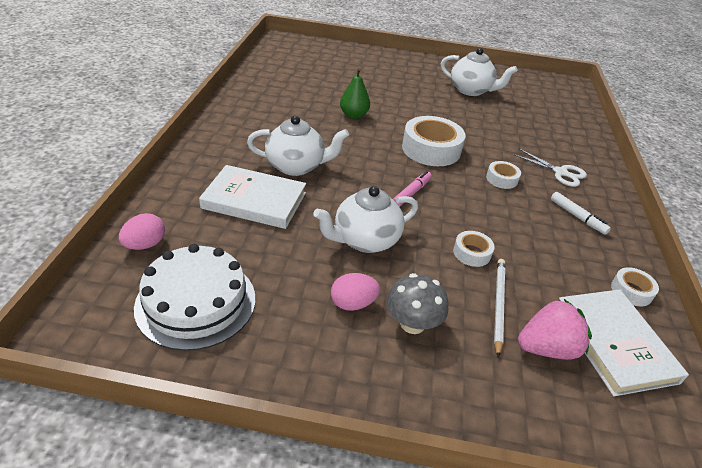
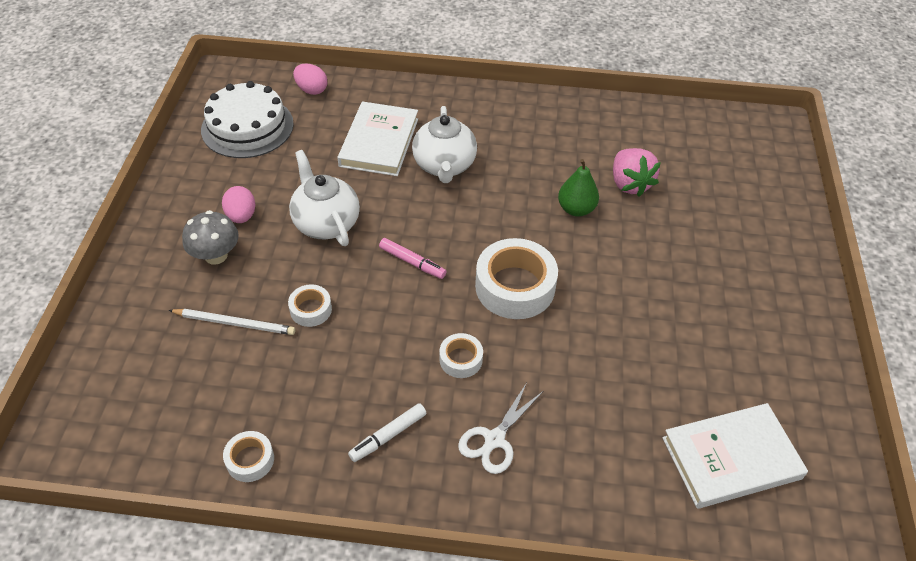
camera: 90 degrees right, 10 degrees up
white teapot [441,48,518,96] -> none
pink strawberry [518,299,592,360] -> pink strawberry moved to [613,148,661,197]
white book [559,289,689,396] -> white book moved to [662,403,808,509]

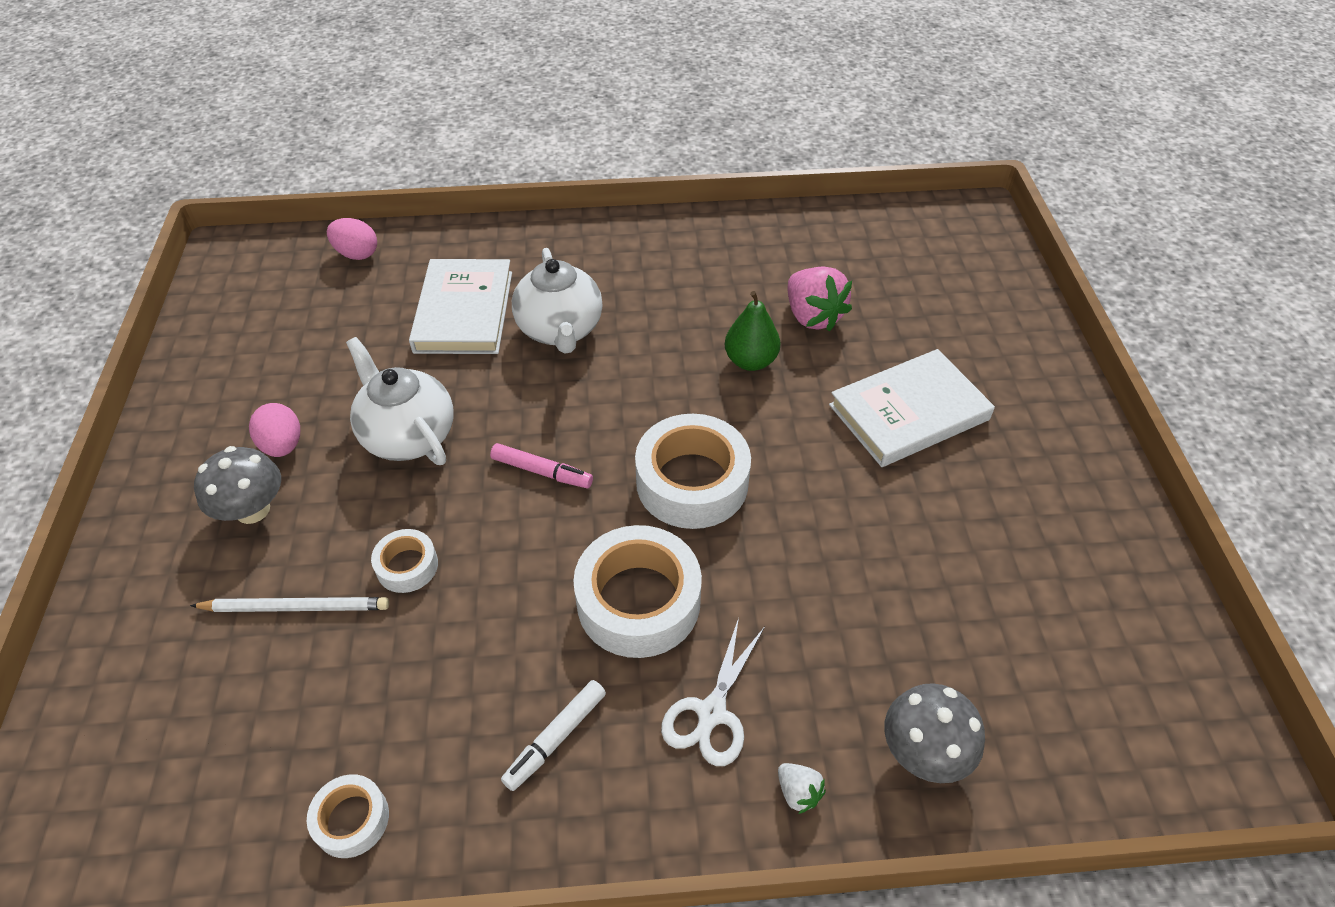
camera: 10 degrees left, 0 degrees up
white cake [201,81,294,158] -> none
white tape [439,333,483,378] -> white tape [573,525,702,658], size x1.98
white book [662,403,808,509] -> white book moved to [829,349,995,467]
none -> white strawberry [778,763,826,814]
none -> grey mushroom [884,683,985,783]

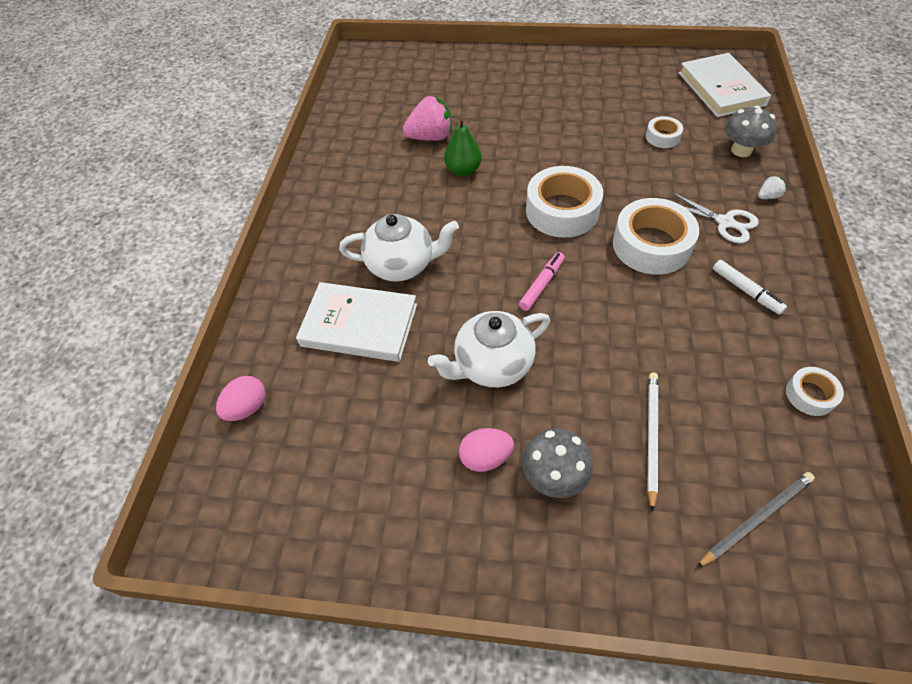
camera: 75 degrees left, 5 degrees up
white tape [371,529,438,593] -> white tape moved to [646,116,683,148]
white book [829,349,995,467] -> white book moved to [679,53,771,117]
none -> grey pencil [696,472,815,568]

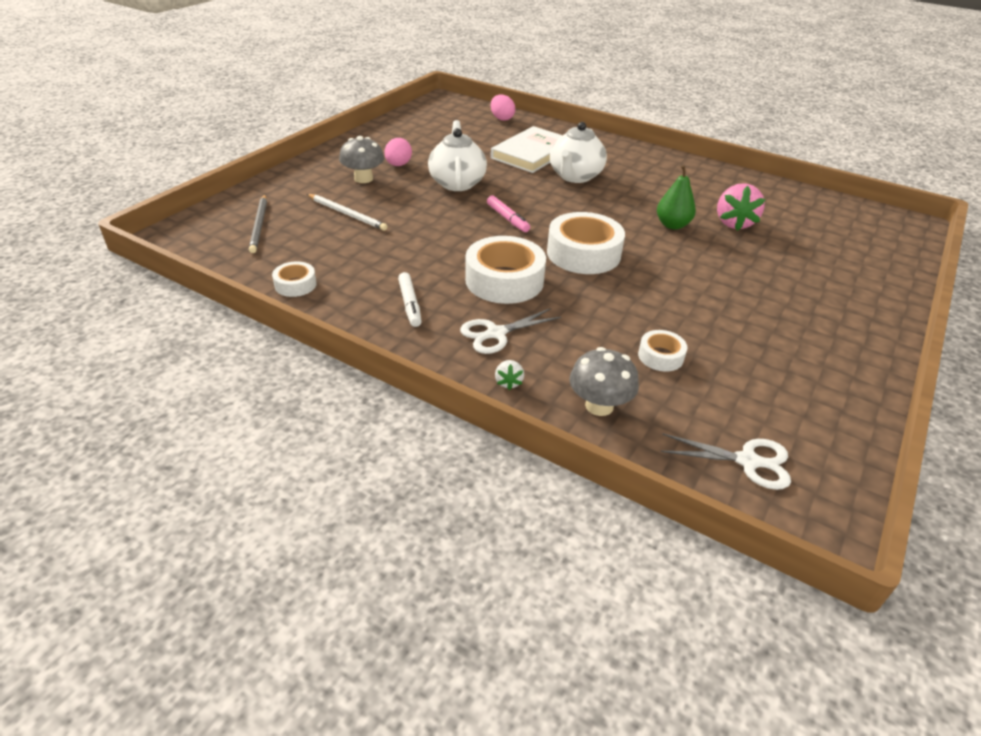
camera: 110 degrees right, 15 degrees down
white book [679,53,771,117] -> white scissors [660,433,791,490]
white marker [713,260,787,315] -> white marker turned 90 degrees counterclockwise [398,272,422,327]

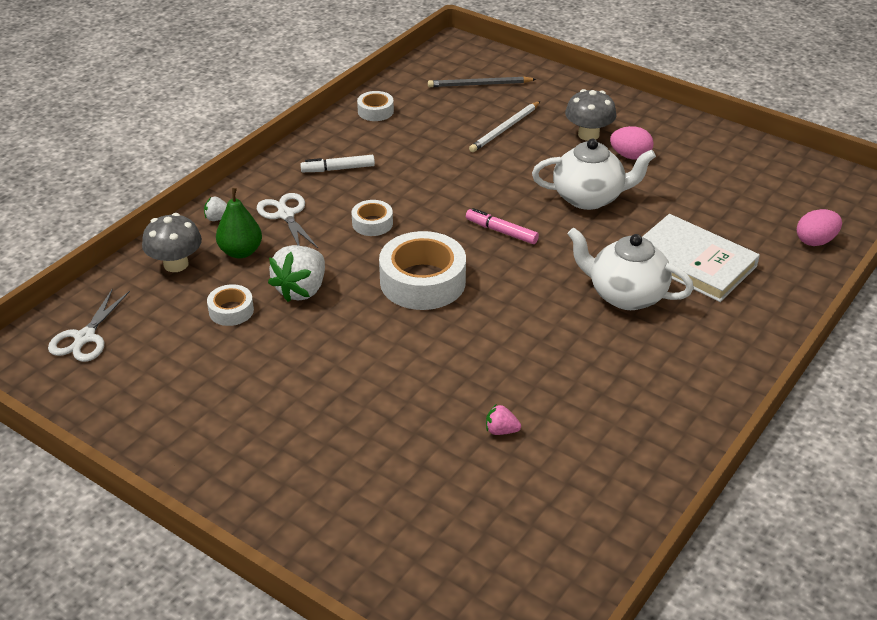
camera: 95 degrees right, 0 degrees up
white tape [465,236,546,304] -> white tape [352,200,393,236], size x0.51
pink marker [487,196,530,232] -> pink marker turned 60 degrees clockwise [466,208,539,244]
green pear [657,165,696,230] -> green pear moved to [216,188,262,258]
pink strawberry [717,183,765,231] -> pink strawberry [486,405,521,435], size x0.48
none -> white strawberry [268,245,325,302]

